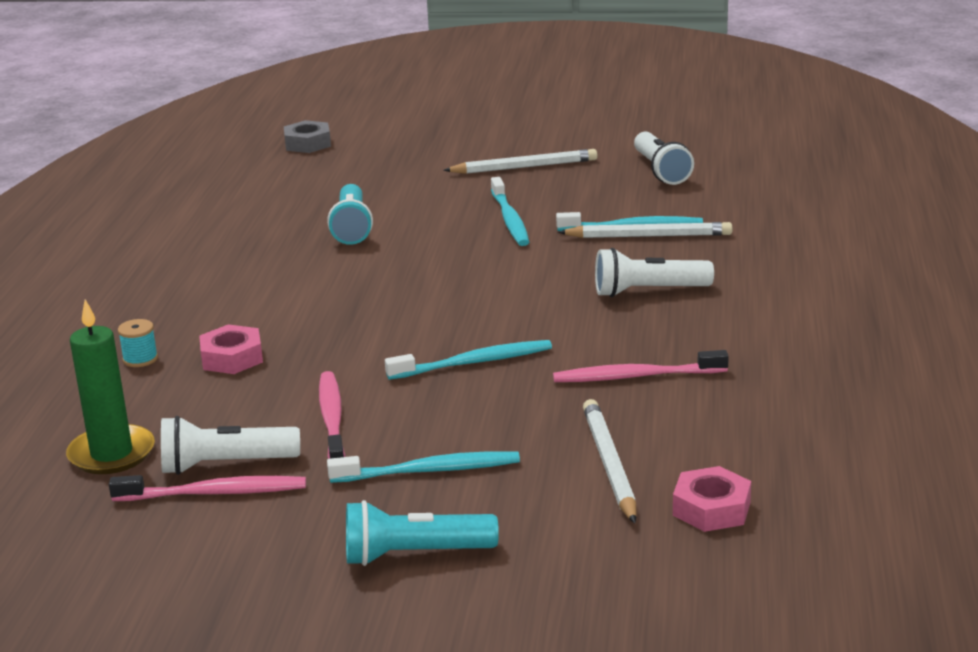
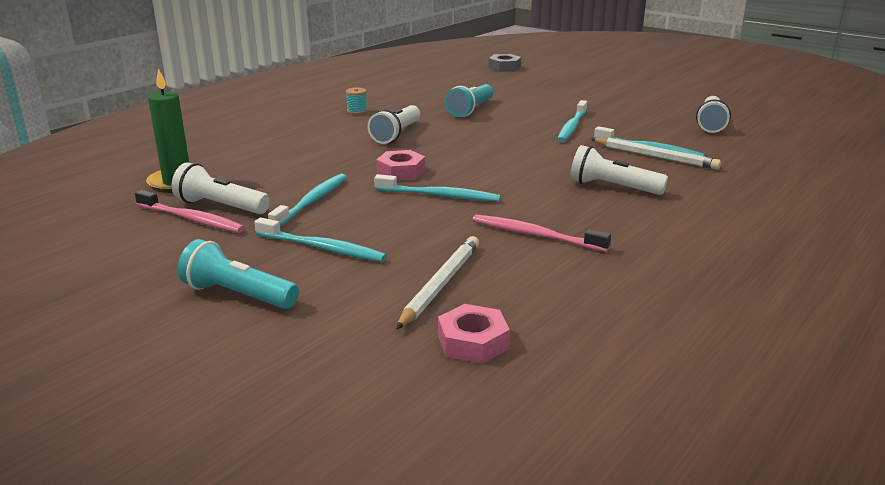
camera: 30 degrees right, 0 degrees up
turquoise spool [118,319,158,367] -> turquoise spool moved to [346,87,367,114]
pink nut [199,324,263,374] -> pink nut moved to [376,150,425,181]
pink toothbrush [319,371,345,459] -> turquoise toothbrush [268,174,347,227]
white pencil [443,149,598,174] -> none
none -> white flashlight [367,105,420,144]

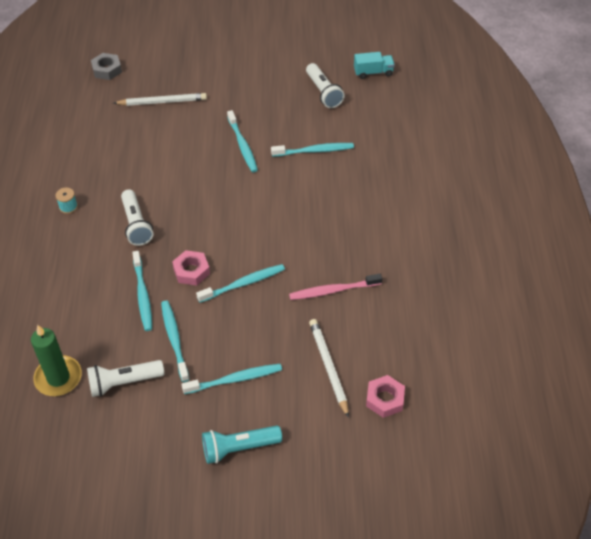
camera: 40 degrees left, 25 degrees up
pink toothbrush [135,190,245,233] -> none
turquoise flashlight [445,84,493,117] -> none
white flashlight [570,145,668,195] -> none
white pencil [591,138,721,170] -> white pencil moved to [113,93,207,106]
none -> turquoise toothbrush [132,251,152,331]
none -> turquoise truck [354,52,395,79]

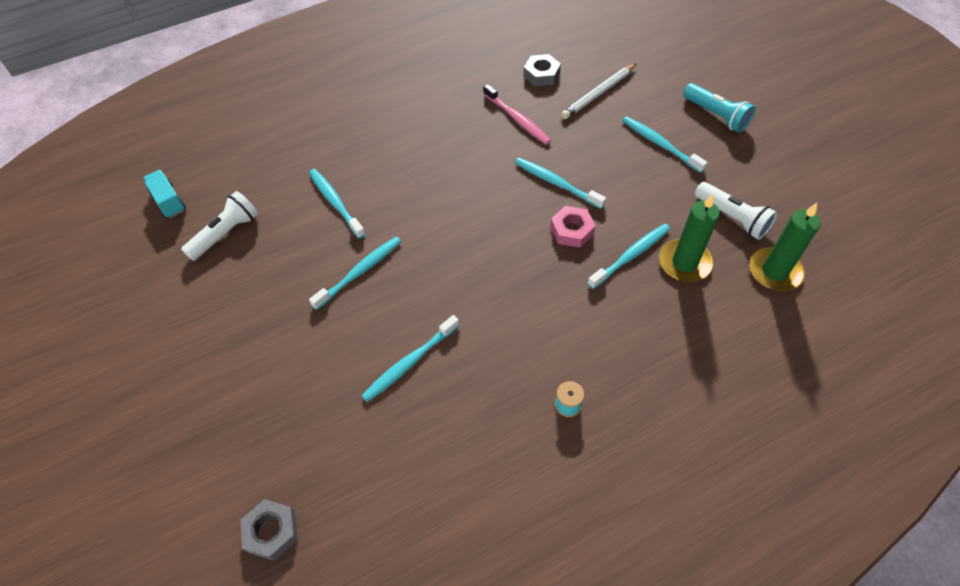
camera: 115 degrees left, 5 degrees up
white pencil [113,93,207,106] -> none
white flashlight [121,189,154,246] -> none
turquoise toothbrush [161,301,190,382] -> turquoise toothbrush moved to [361,315,459,402]
pink nut [366,375,405,418] -> none
none -> grey nut [523,54,561,86]
none -> green candle [659,194,720,282]

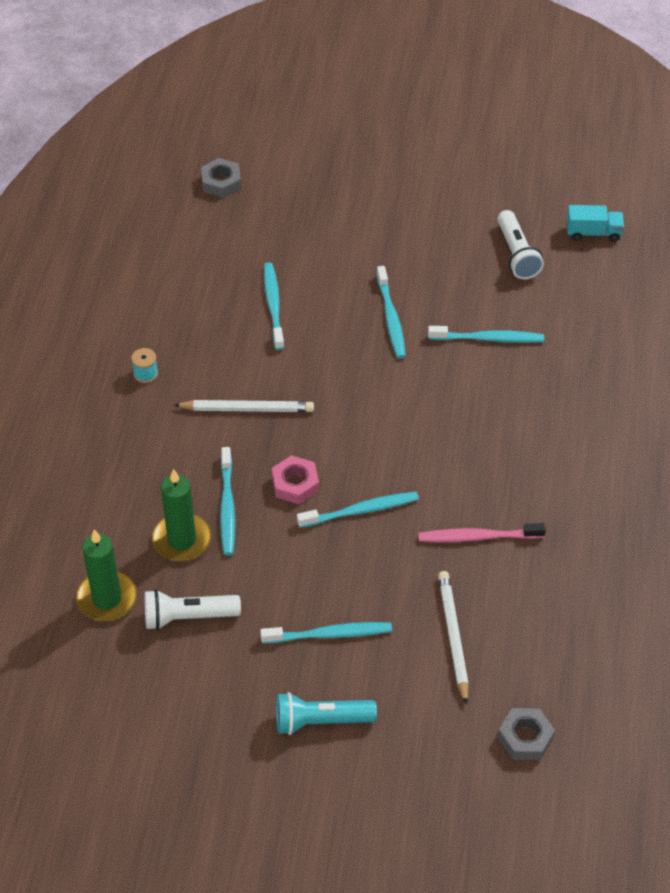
camera: 125 degrees right, 5 degrees down
grey nut [523,54,561,86] -> grey nut moved to [498,708,555,760]
none -> white pencil [174,400,314,412]

